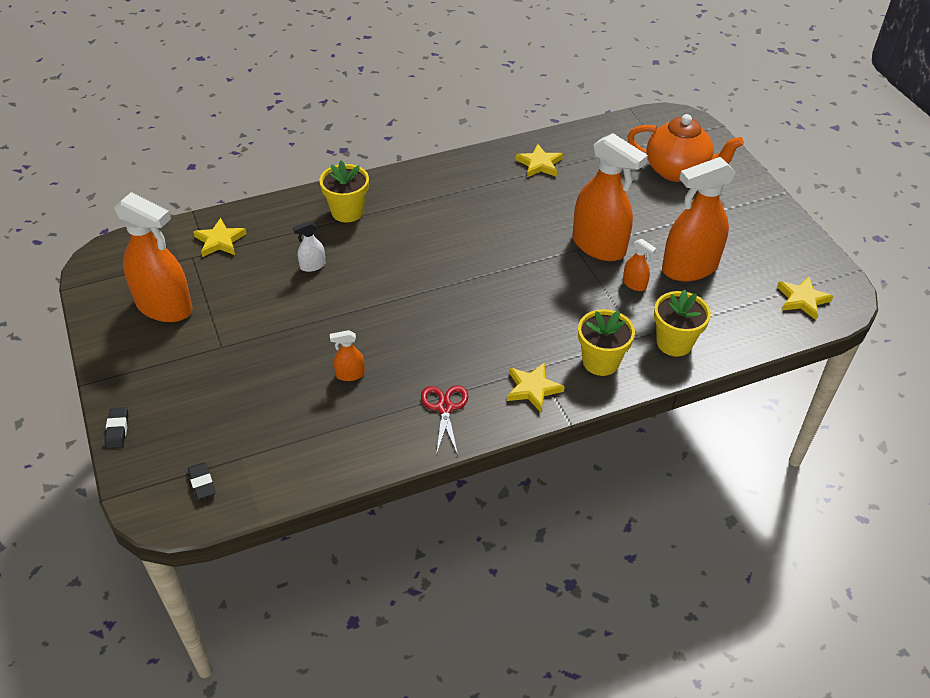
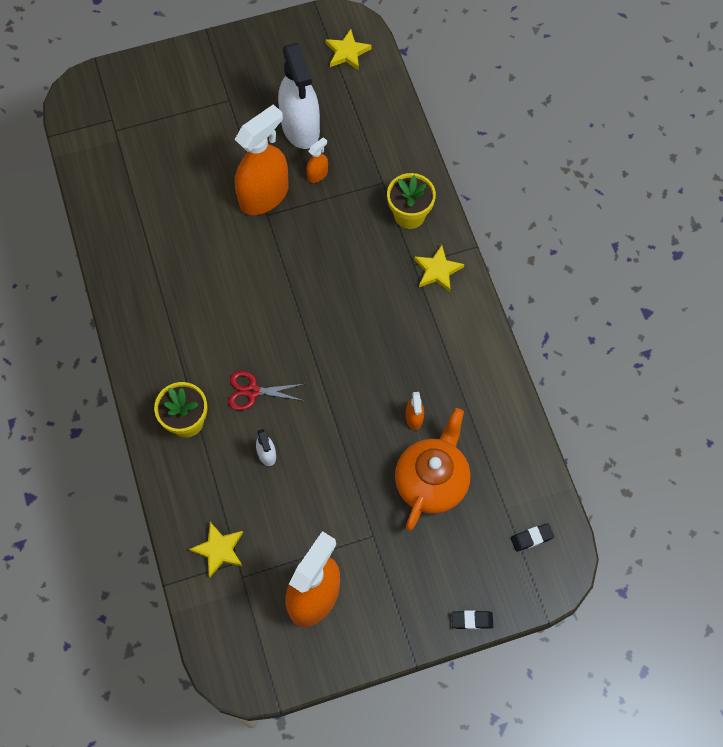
camera: 85 degrees left, 20 degrees up
red scissors [421,385,468,455] -> red scissors moved to [228,371,304,410]
yellow star [515,144,563,177] -> none
orange teapot [627,114,744,182] -> orange teapot moved to [395,408,470,531]
yellow flower pot [654,289,711,356] -> none
orange spray bottle [662,157,736,281] -> white spray bottle [278,43,320,149]

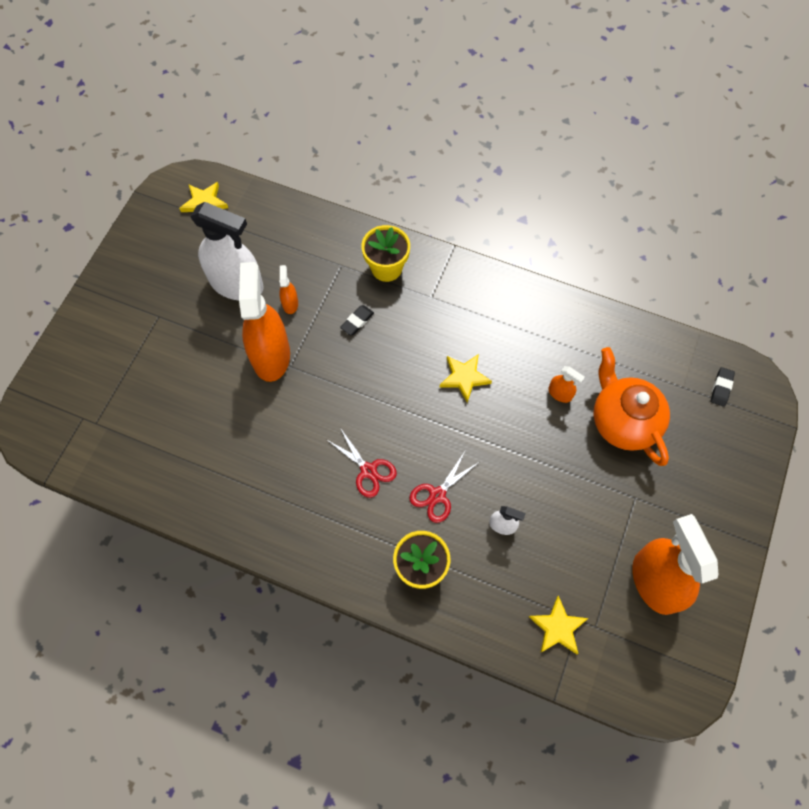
camera: 50 degrees left, 0 degrees up
yellow star [414,245,464,292] -> yellow star moved to [440,354,492,403]
black eraser [452,610,493,629] -> black eraser moved to [340,305,374,335]
none -> red scissors [327,428,397,498]

